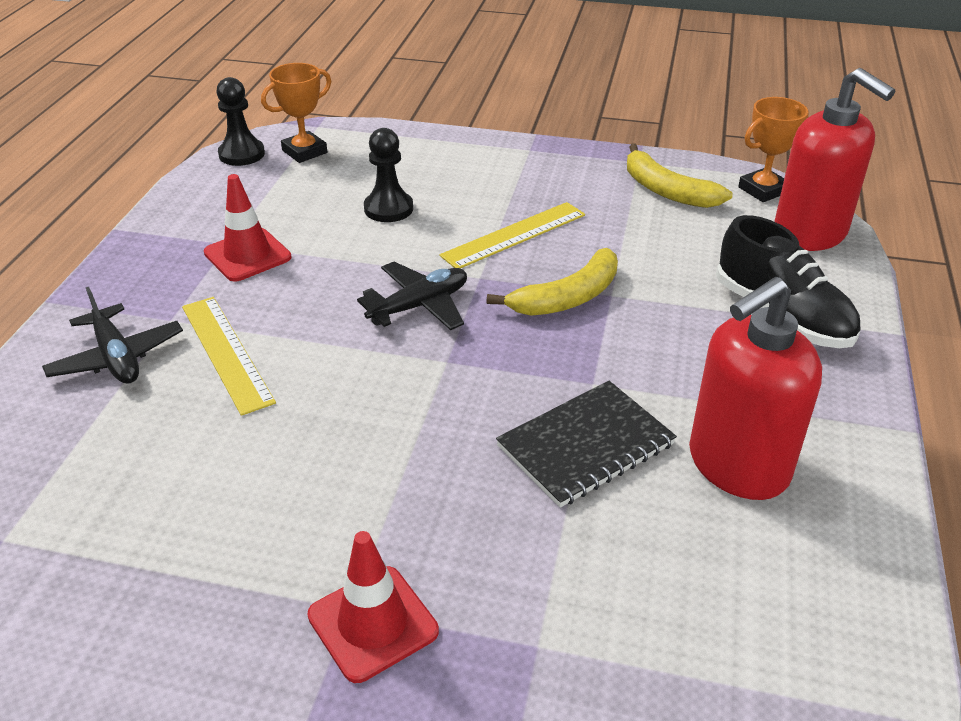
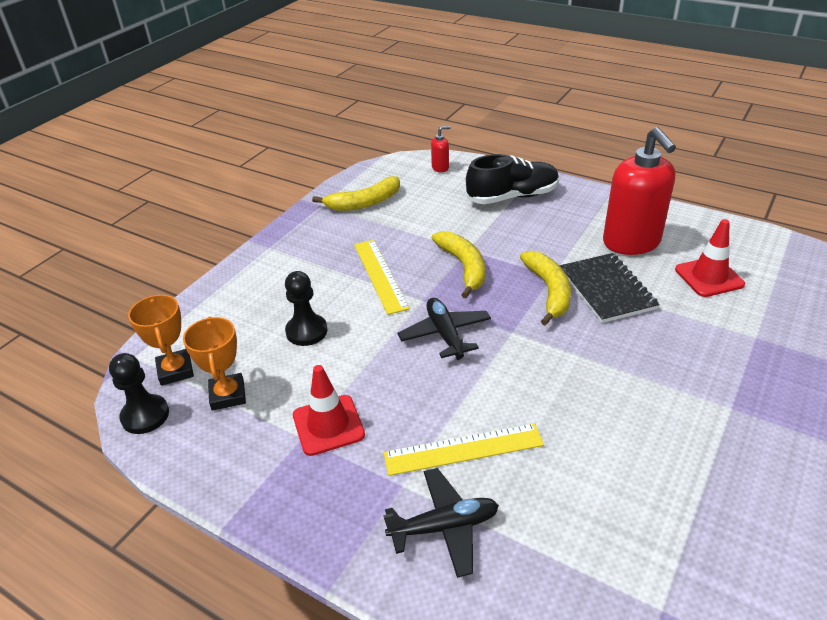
camera: 70 degrees left, 0 degrees up
red traffic cone [307,531,439,683] -> red traffic cone moved to [675,219,745,297]
orange trophy [738,97,809,202] -> orange trophy moved to [183,317,246,411]
red soap dispenser [774,68,895,251] -> red soap dispenser [431,126,451,172], size x0.42
none -> yellow banana [520,251,571,326]

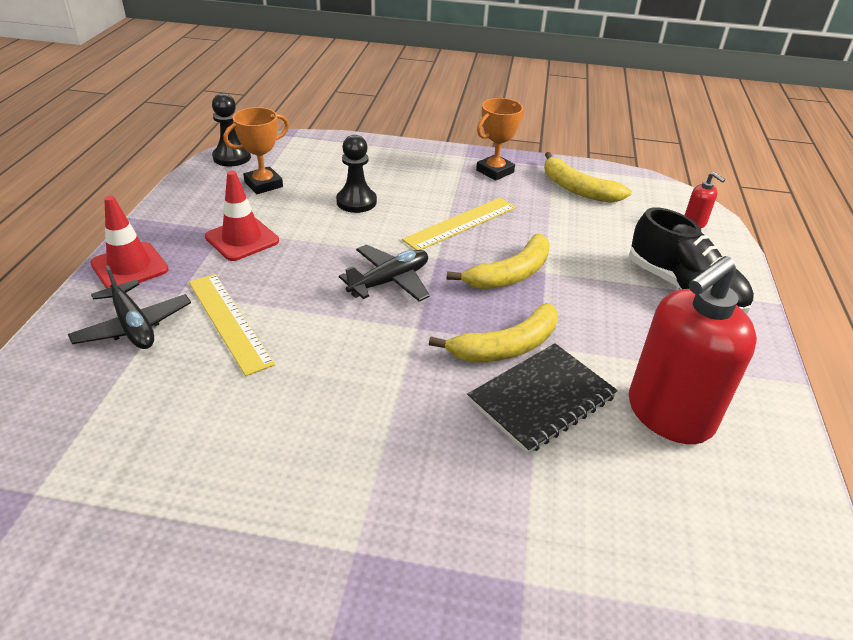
camera: 65 degrees right, 0 degrees up
orange trophy [128,295,194,386] -> orange trophy moved to [476,98,524,181]
red traffic cone [675,219,745,297] -> red traffic cone moved to [90,196,169,289]

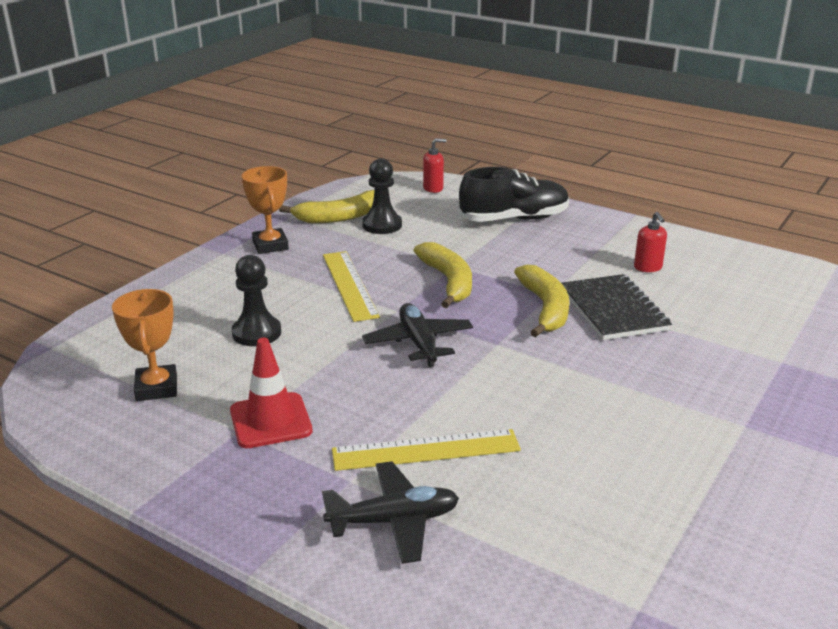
camera: 65 degrees left, 10 degrees down
red traffic cone [90,196,169,289] -> none
black pawn [212,93,251,167] -> black pawn moved to [362,158,402,234]
red soap dispenser [629,256,757,444] -> red soap dispenser [634,212,667,272], size x0.42

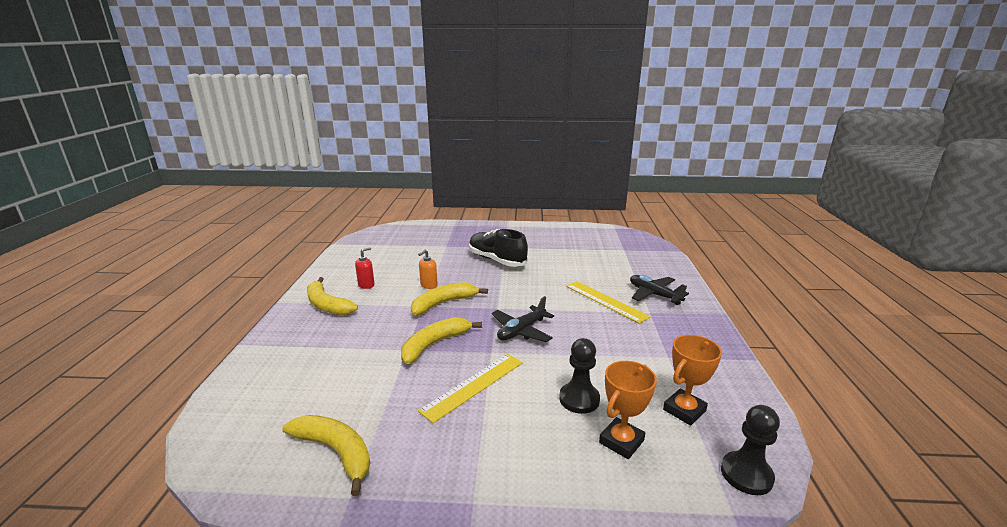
camera: 120 degrees left, 5 degrees down
red traffic cone [230,338,312,448] -> none
orange trophy [242,166,289,254] -> orange trophy moved to [599,361,657,459]
black pawn [362,158,402,234] -> black pawn moved to [721,405,780,495]
red soap dispenser [423,138,447,193] -> none
black shoe [459,167,569,222] -> black shoe moved to [469,229,528,267]
black notebook [562,274,672,340] -> orange soap dispenser [418,249,438,289]
none -> yellow banana [307,277,358,315]

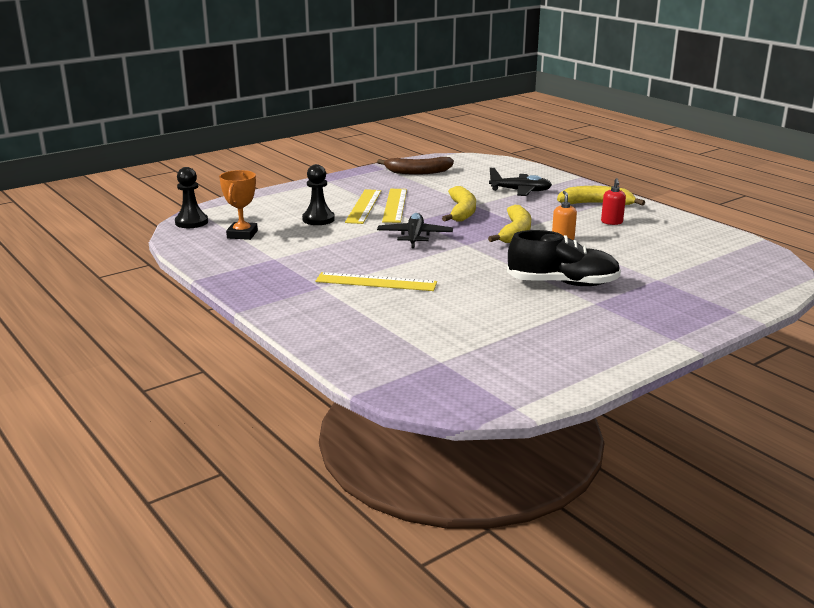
camera: 140 degrees right, 0 degrees up
yellow banana [282,415,370,496] -> brown banana [377,157,454,175]
orange trophy [599,361,657,459] -> none
black plane [630,275,689,305] -> black plane moved to [489,168,552,196]
none -> yellow ruler [345,189,381,224]

